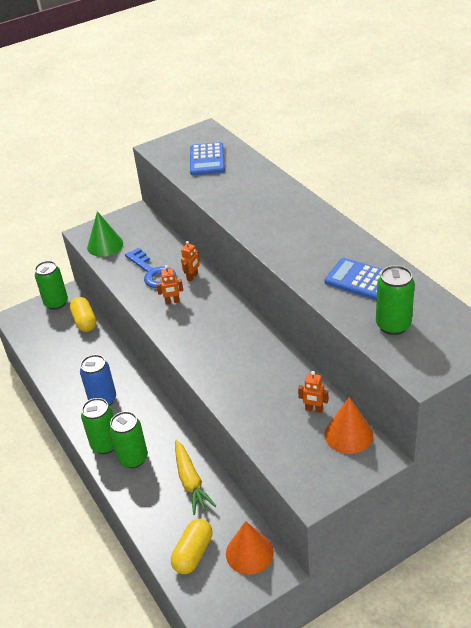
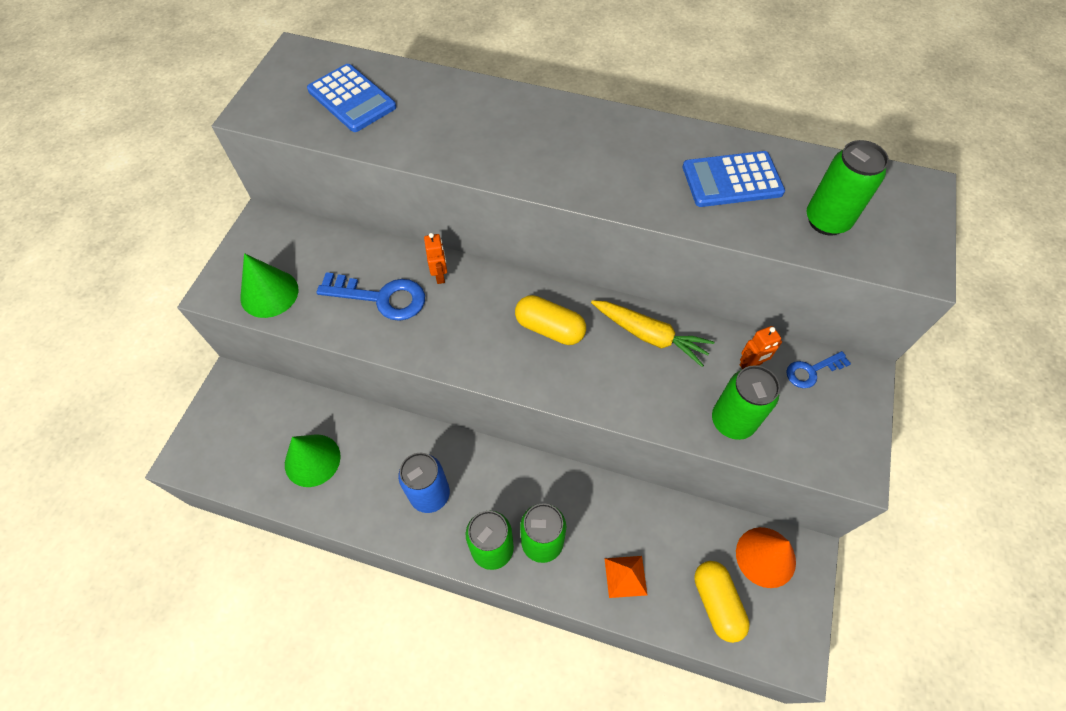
camera: 45 degrees left, 20 degrees up
green can [35,261,68,310] -> green can moved to [712,365,780,440]
yellow capsule [70,297,96,332] -> yellow capsule moved to [515,295,586,345]
orange robot [156,265,183,304] -> none
yellow carrot [175,440,216,515] -> yellow carrot moved to [591,300,714,367]
orange cone [324,397,373,454] -> blue key [786,351,851,388]
none -> green cone [285,435,341,487]
none -> orange pyramid [604,556,647,598]

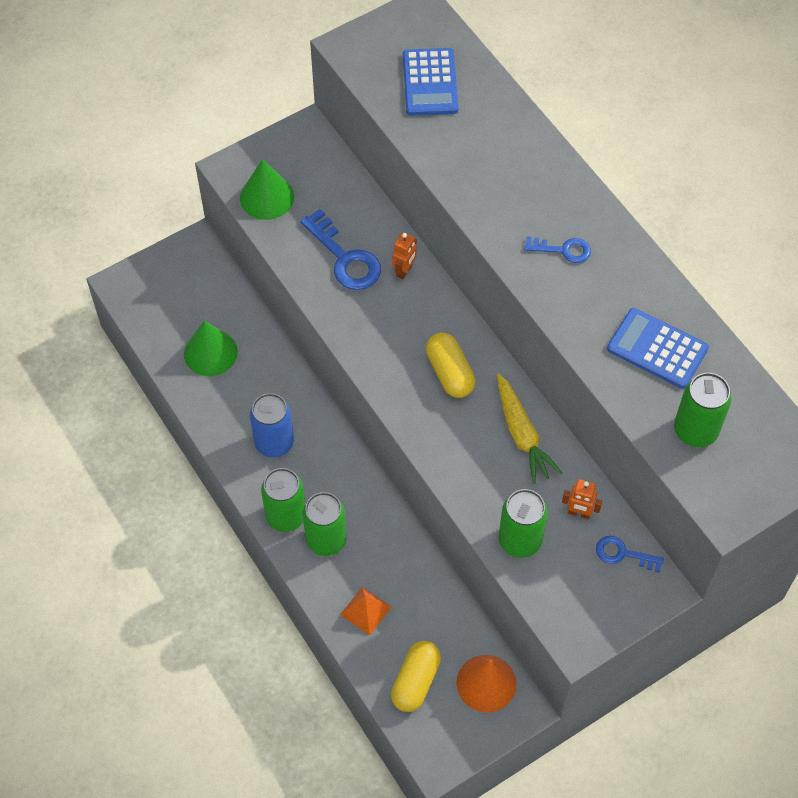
camera: 40 degrees right, 0 degrees up
none -> blue key [524,237,591,263]

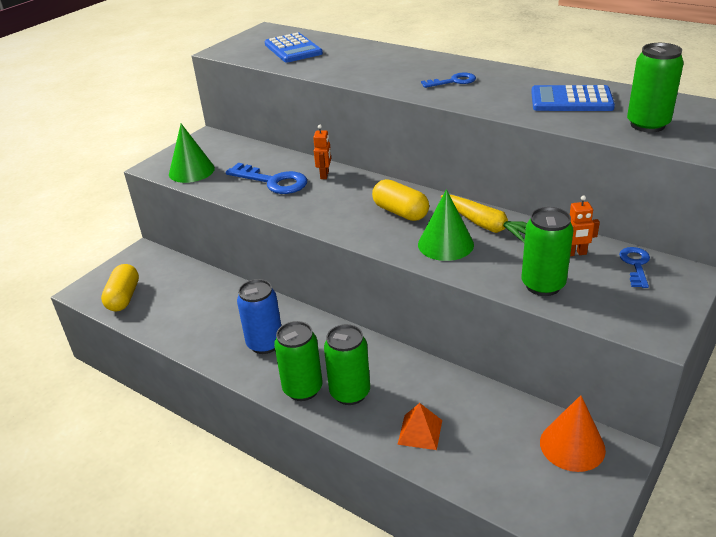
camera: 20 degrees left, 25 degrees down
green cone [184,321,238,376] -> green cone moved to [418,189,474,261]
yellow capsule [391,641,441,712] -> yellow capsule moved to [101,264,139,312]
blue key [596,536,664,573] -> blue key turned 105 degrees clockwise [619,247,650,288]

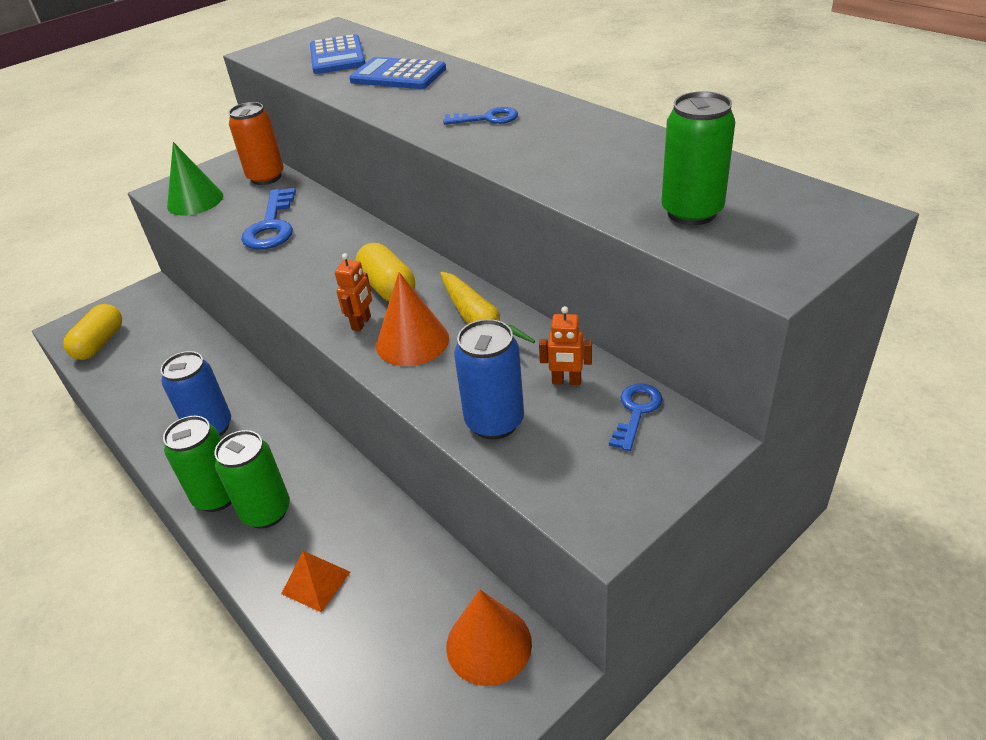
camera: 15 degrees right, 5 degrees up
blue key [226,163,307,194] -> blue key turned 45 degrees clockwise [241,188,296,249]
orange robot [313,125,331,179] -> orange robot moved to [335,253,372,331]
green cone [418,189,474,261] -> orange cone [376,272,449,366]
green can [522,207,574,296] -> blue can [454,319,524,440]
blue calculator [531,85,615,111] -> blue calculator moved to [349,57,446,89]
none -> orange can [228,102,284,185]

